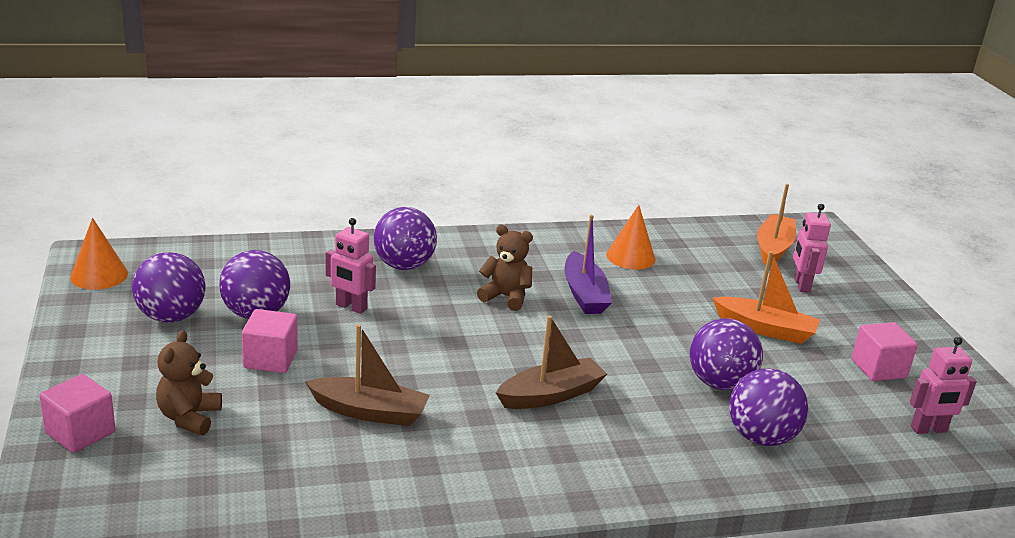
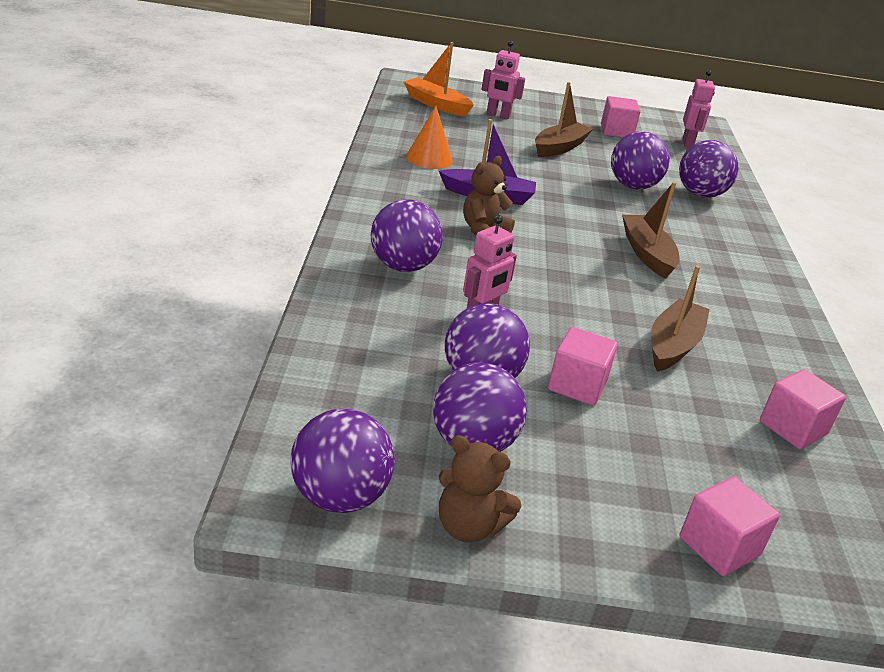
camera: 75 degrees left, 5 degrees up
orange cone [70,218,128,290] -> purple ball [290,409,395,513]
brown teddy bear [156,330,222,435] -> brown teddy bear moved to [439,435,521,542]
orange boat [713,251,820,344] -> brown boat [535,82,593,157]
none -> pink cube [760,369,846,449]

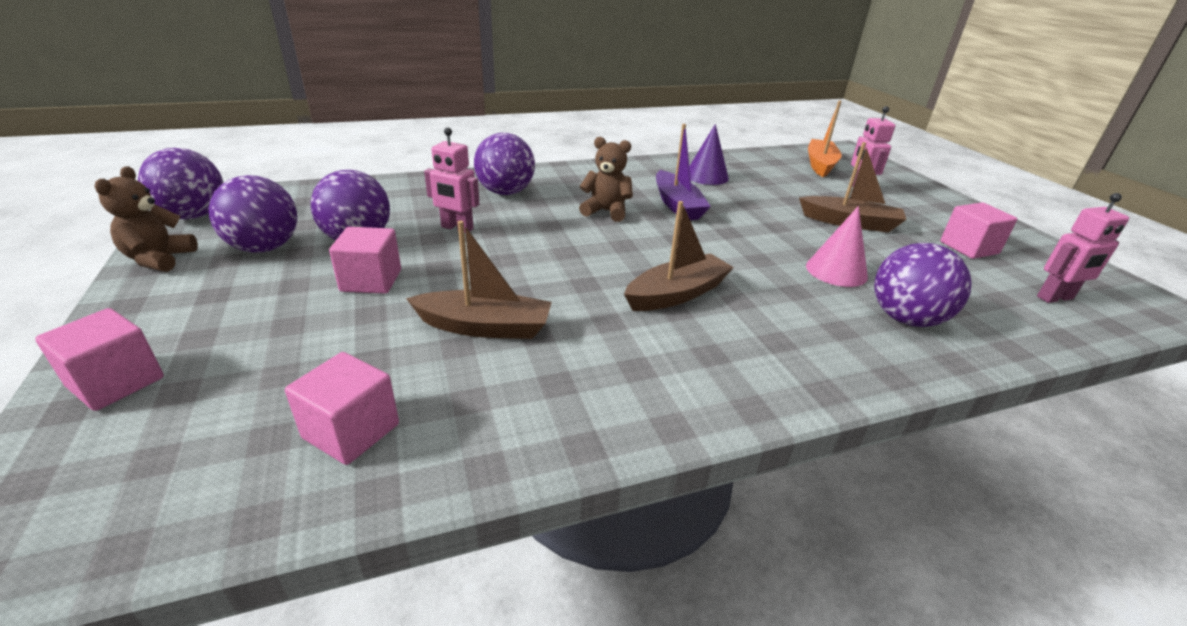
camera: 70 degrees right, 0 degrees up
orange cone [406,106,452,169] -> purple cone [689,124,729,185]
purple ball [611,131,670,190] -> pink cone [806,206,868,287]

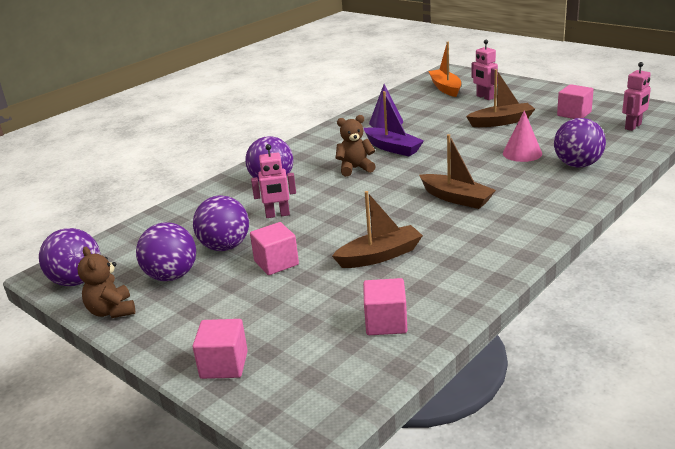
camera: 25 degrees left, 5 degrees down
brown boat [624,201,734,311] -> brown boat turned 105 degrees clockwise [419,134,496,209]

